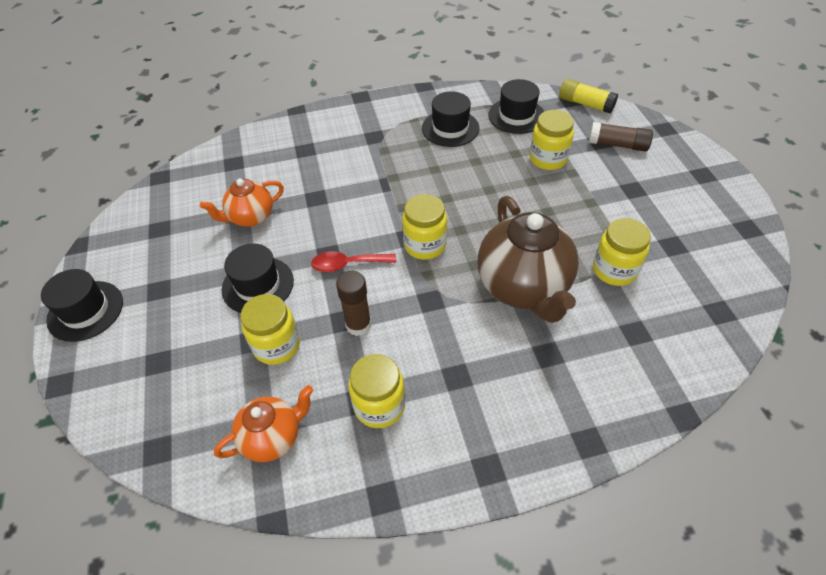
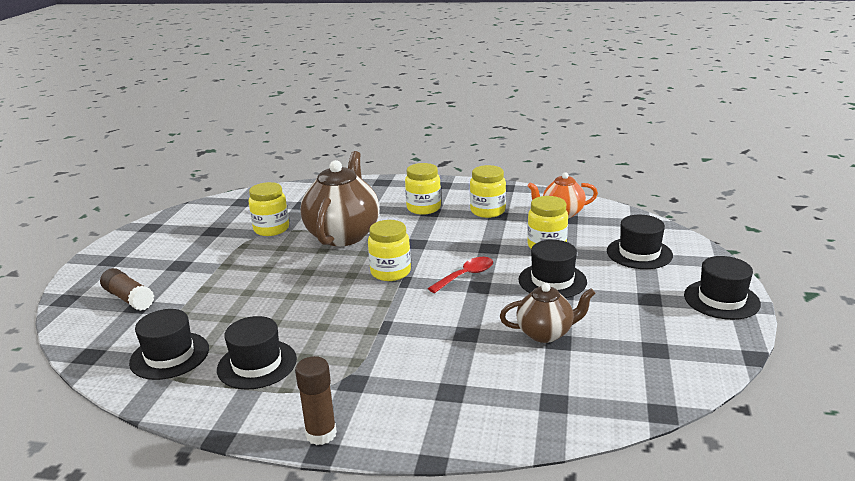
camera: 155 degrees left, 25 degrees down
orange teapot [200,179,284,227] -> brown teapot [500,283,595,343]
red spoon [311,251,396,272] -> red spoon turned 60 degrees counterclockwise [428,257,493,293]
brown glue stick [336,271,371,336] -> brown glue stick moved to [295,356,337,445]
yellow jar [530,110,574,170] -> yellow jar moved to [405,163,441,215]
yellow glue stick [559,79,618,114] -> none
none -> black hat [607,215,673,269]

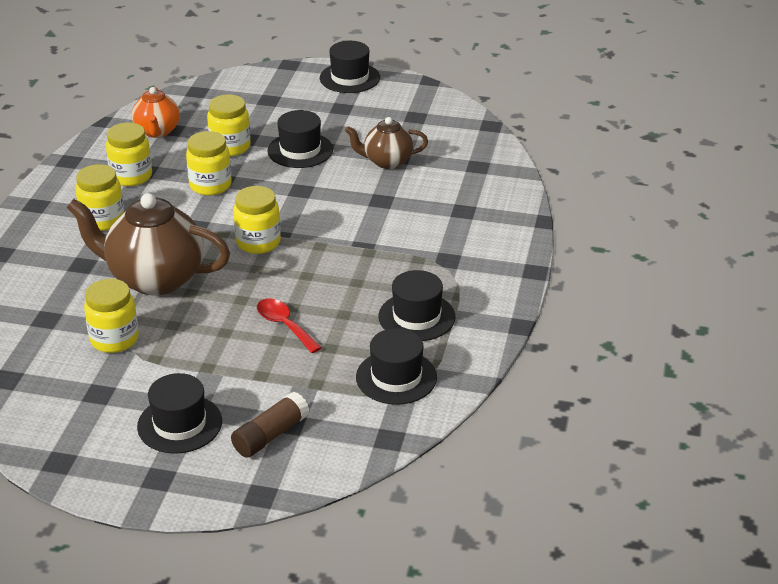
camera: 90 degrees left, 10 degrees up
brown glue stick [295,356,337,445] -> none
red spoon [428,257,493,293] -> red spoon moved to [257,298,322,353]
brown teapot [500,283,595,343] -> brown teapot turned 90 degrees counterclockwise [345,117,428,169]
black hat [607,215,673,269] -> black hat moved to [137,373,222,454]
none -> yellow jar [186,131,232,196]

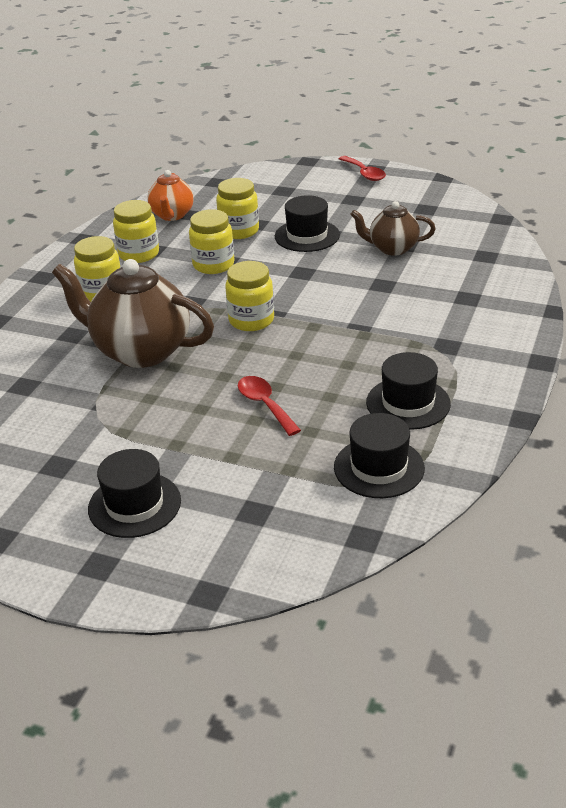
camera: 10 degrees right, 0 degrees up
yellow jar [84,279,139,353] -> none
brown glue stick [231,392,309,458] -> none
black hat [320,41,380,93] -> red spoon [339,156,386,181]

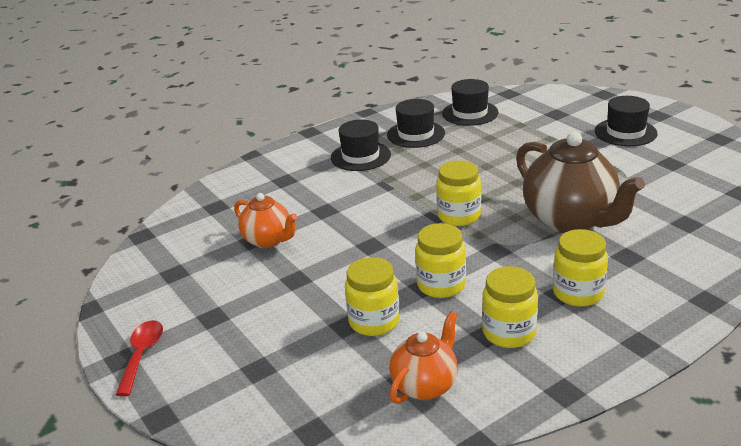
camera: 145 degrees left, 5 degrees down
red spoon [238,376,301,436] -> none
black hat [275,195,340,252] -> black hat moved to [331,119,391,171]
brown teapot [351,201,436,256] -> orange teapot [234,193,297,248]

